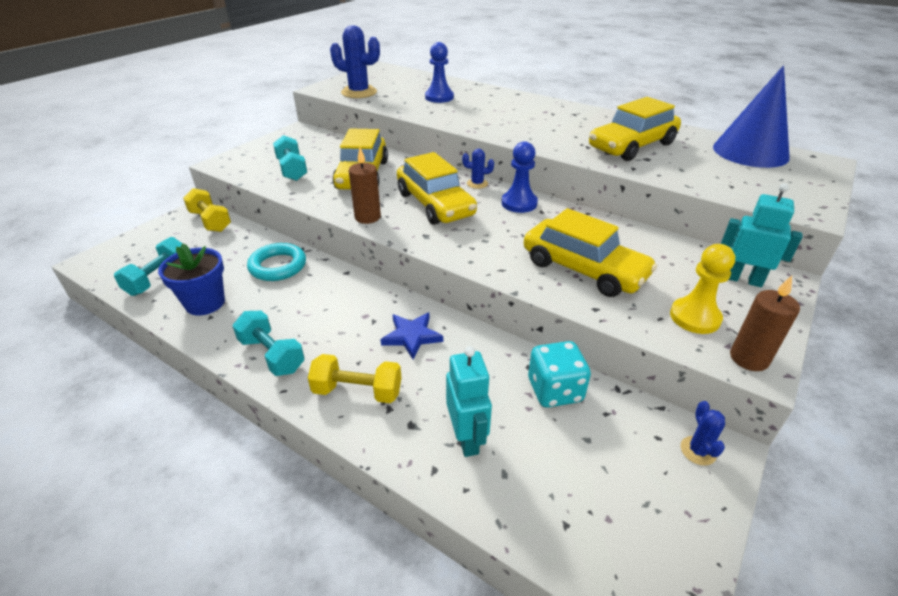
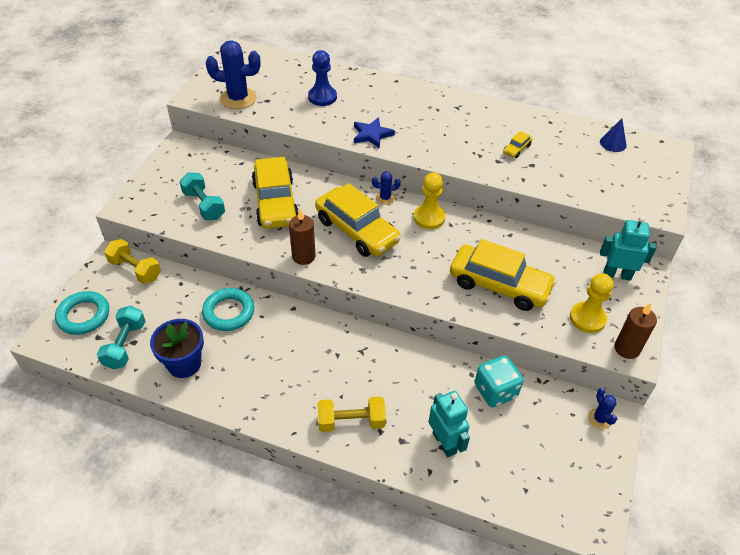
camera: 15 degrees left, 10 degrees up
turquoise dumbbell [232,311,305,376] -> none
blue star [380,313,443,359] -> blue star moved to [354,117,395,149]
blue pawn [502,141,538,213] -> yellow pawn [414,173,446,229]
yellow car [589,97,681,161] -> yellow car [503,131,532,158], size x0.40
blue cone [713,65,790,168] -> blue cone [600,119,627,152], size x0.44
none -> turquoise ring [55,291,109,335]

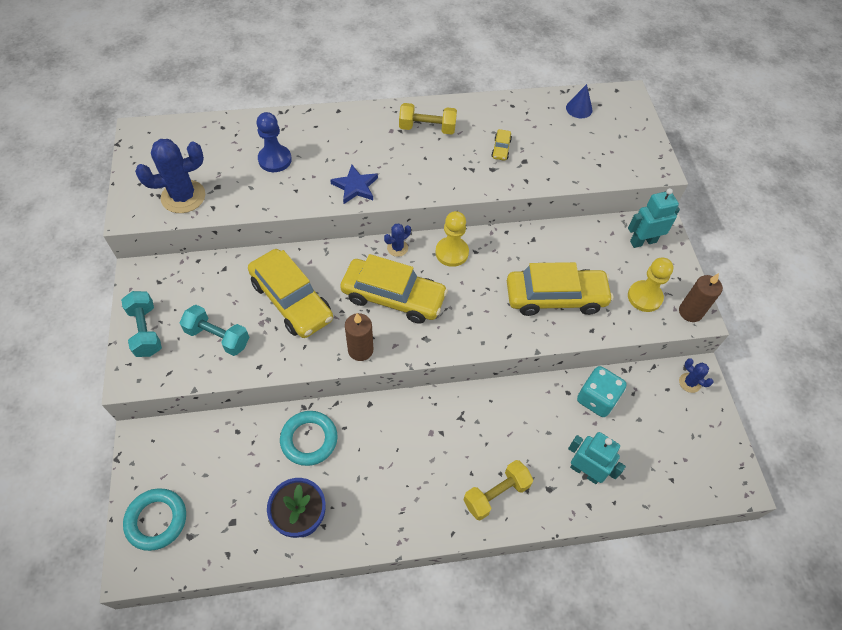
camera: 30 degrees left, 10 degrees up
turquoise dumbbell [97,306,145,369] -> turquoise dumbbell moved to [121,291,162,357]
yellow dumbbell [104,239,161,284] -> yellow dumbbell moved to [399,103,457,135]

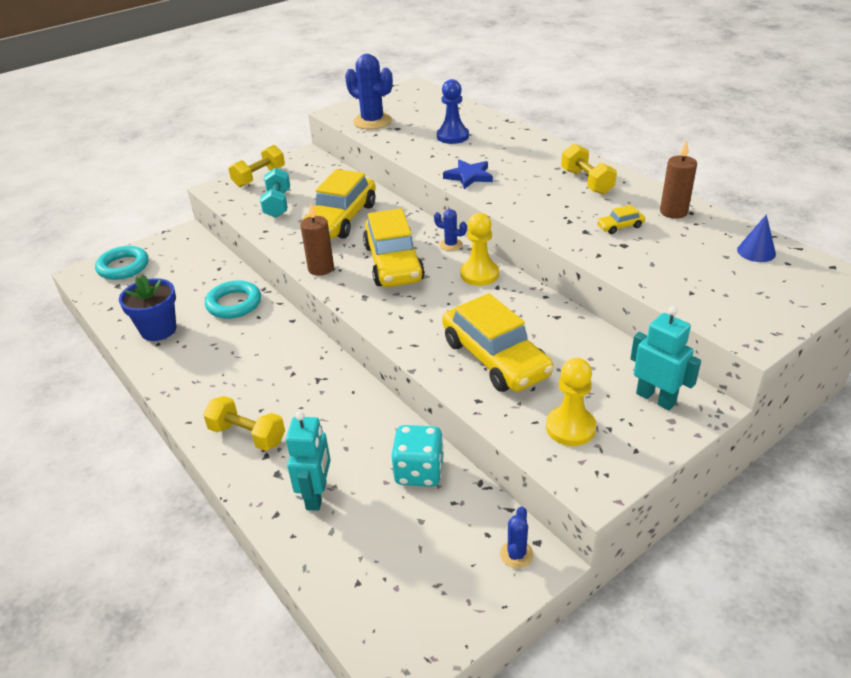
camera: 65 degrees right, 20 degrees down
turquoise dumbbell [121,291,162,357] -> yellow dumbbell [228,145,285,187]
brown candle [679,273,723,322] -> brown candle moved to [660,140,697,219]

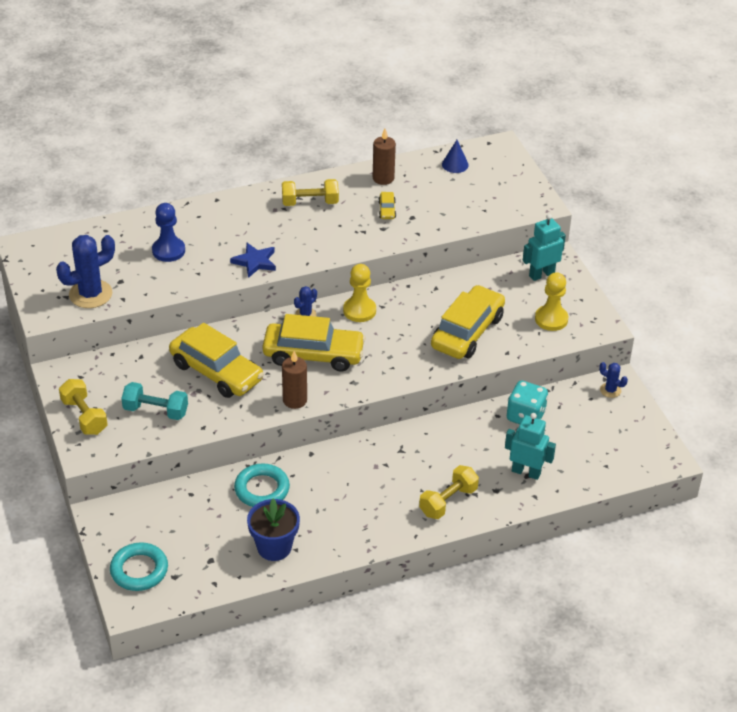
camera: 75 degrees left, 5 degrees up
yellow car [442,293,554,392] -> yellow car turned 45 degrees counterclockwise [431,285,505,359]

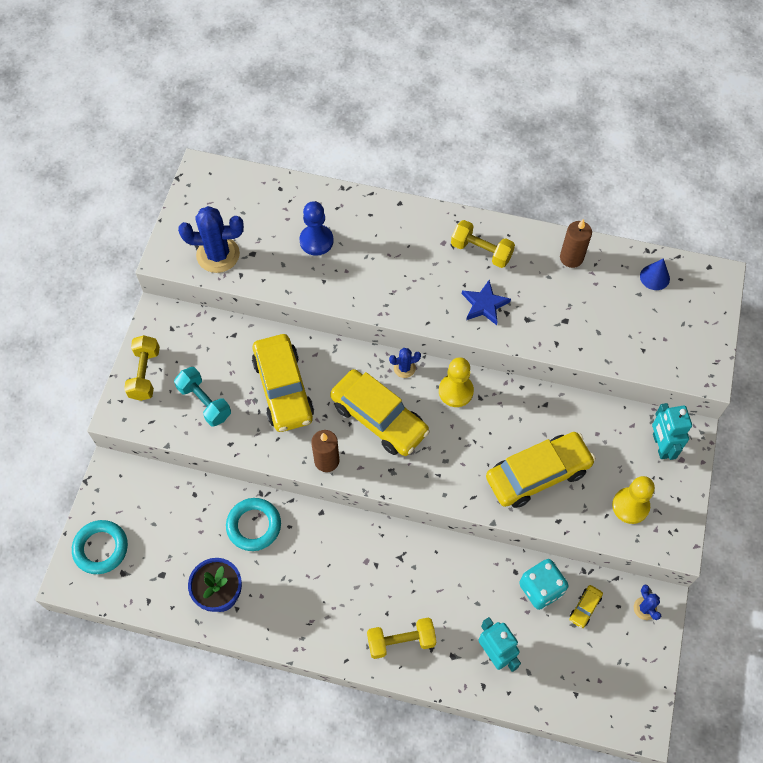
camera: 35 degrees right, 20 degrees up
blue star [230,243,276,278] -> blue star moved to [462,280,511,325]
yellow car [378,192,396,219] -> yellow car moved to [569,585,603,628]
turquoise robot [523,214,566,281] -> turquoise robot turned 105 degrees counterclockwise [652,403,692,460]

